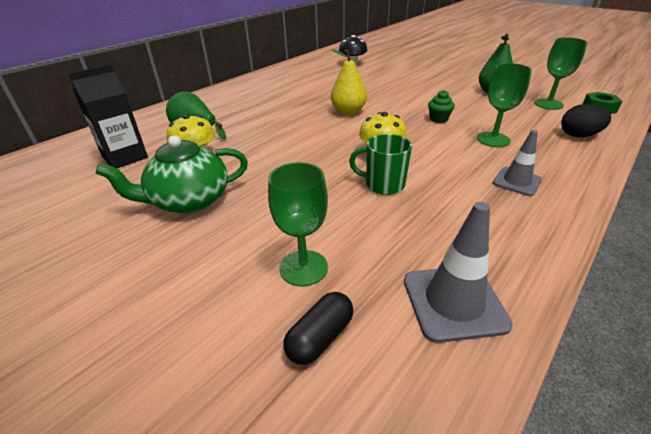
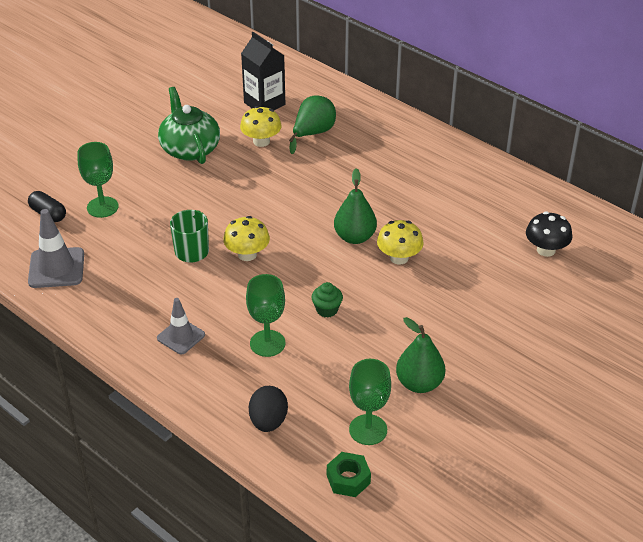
camera: 90 degrees right, 5 degrees up
yellow pear [331,49,367,115] -> green pear [334,168,377,244]
none -> yellow mushroom [377,220,424,265]

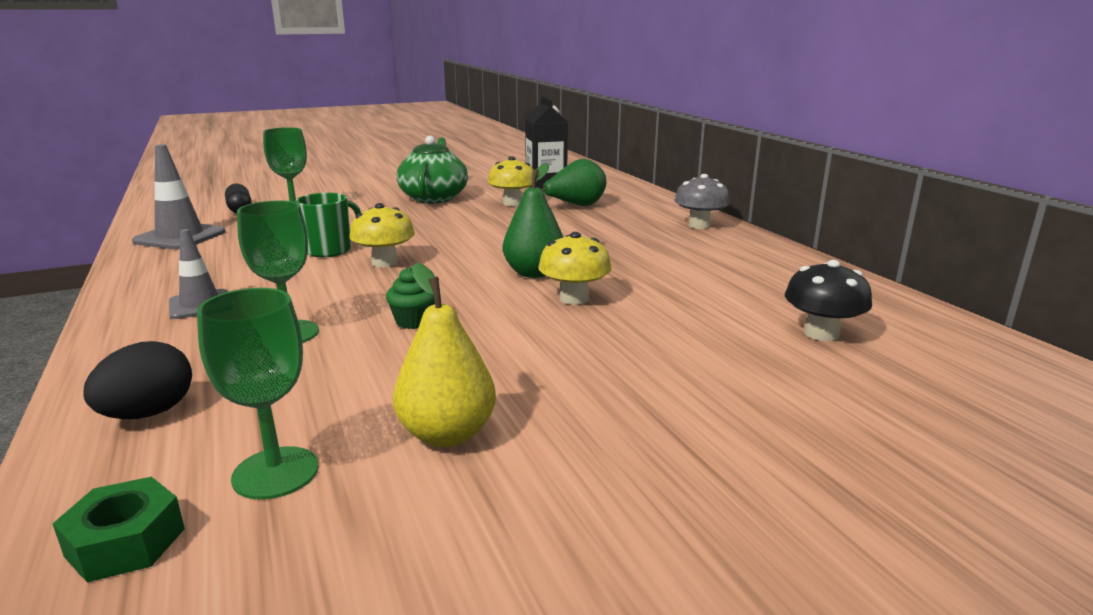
camera: 25 degrees right, 20 degrees down
green pear [396,317,445,393] -> yellow pear [393,263,496,447]
none -> grey mushroom [674,174,730,229]

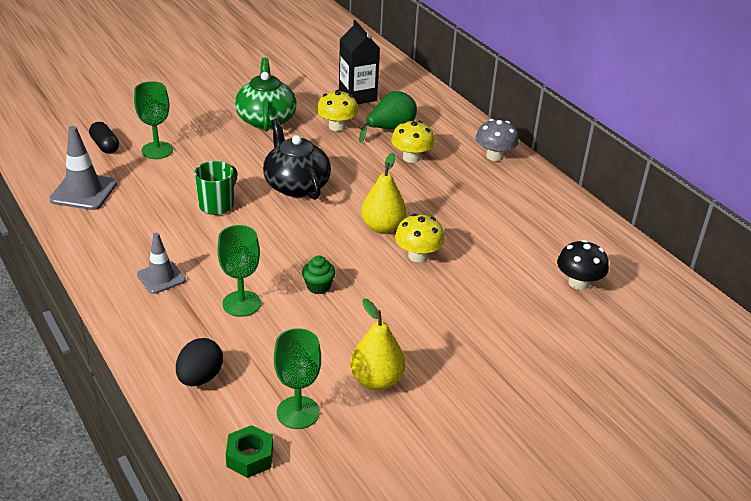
camera: 10 degrees left, 15 degrees up
yellow mushroom [349,203,415,267] -> yellow mushroom moved to [391,121,435,163]
green pear [503,163,563,278] -> yellow pear [361,153,407,234]
none -> black teapot [263,118,331,200]

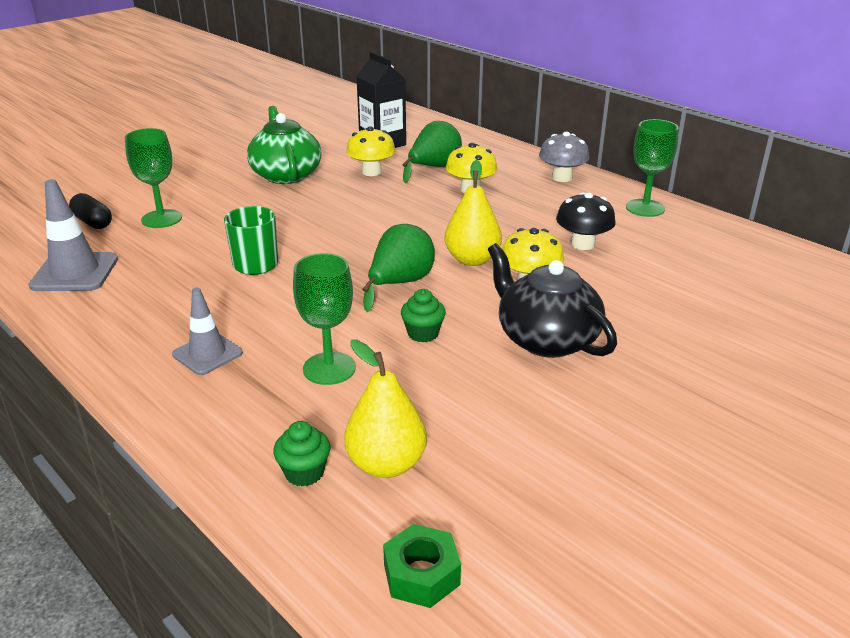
camera: 10 degrees left, 5 degrees down
black egg [176,338,223,386] -> green cupcake [273,421,330,487]
black teapot [263,118,331,200] -> black teapot moved to [488,243,617,358]
green goblet [274,328,321,429] -> green goblet moved to [626,119,679,217]
yellow pear [350,298,405,390] -> yellow pear moved to [344,340,427,478]
black mushroom [557,240,609,290] -> black mushroom moved to [556,192,616,250]
none -> green pear [362,224,435,312]

